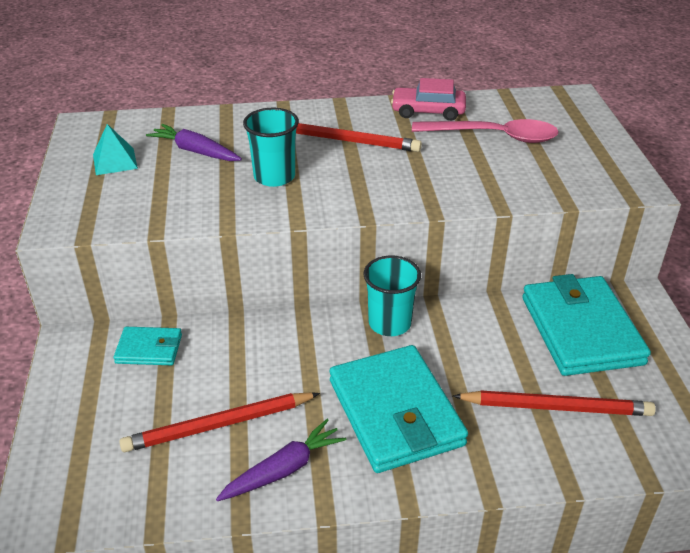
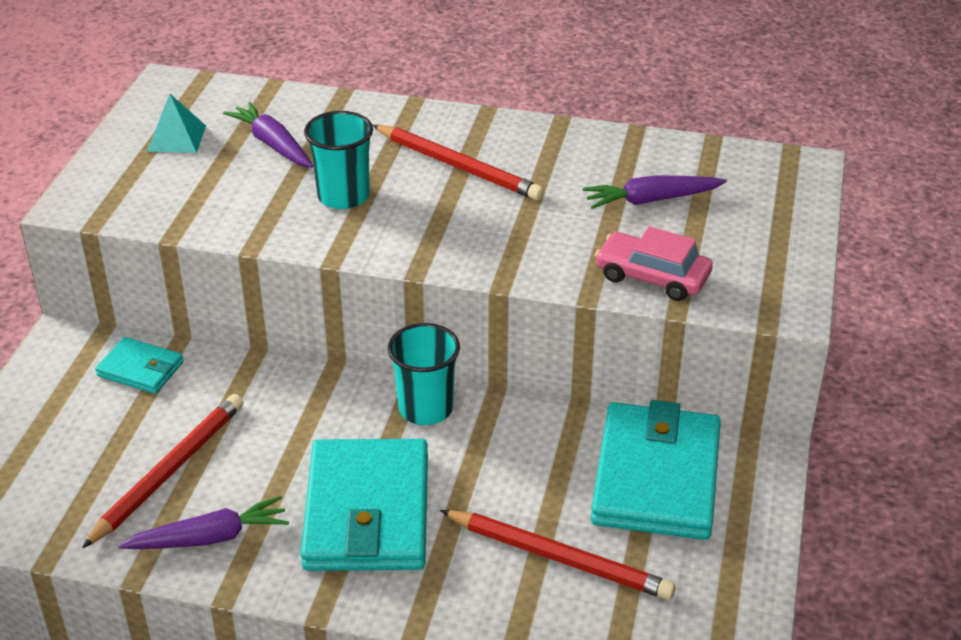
camera: 20 degrees right, 0 degrees up
red pencil [119,392,320,452] -> red pencil turned 120 degrees clockwise [82,394,243,549]
pink car [391,78,466,121] -> pink car moved to [595,227,713,301]
pink spoon [412,119,559,143] -> purple carrot [583,175,727,209]

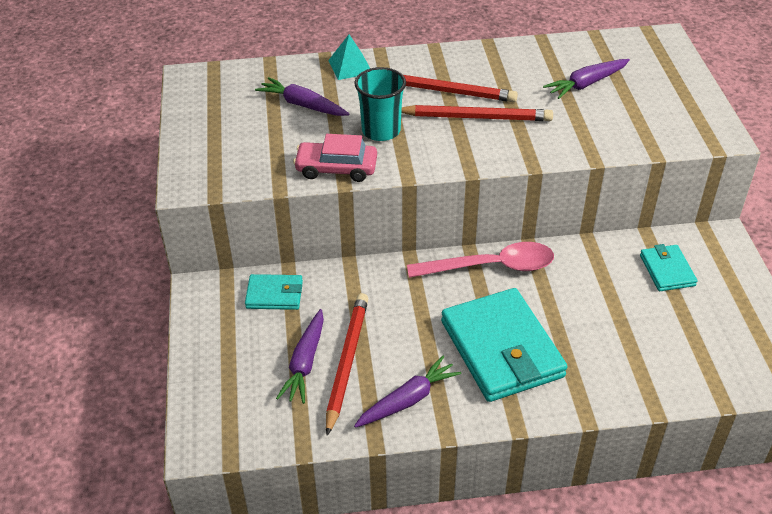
camera: 20 degrees left, 5 degrees up
turquoise pyramid [147,94,206,153] -> turquoise pyramid moved to [328,35,370,80]
turquoise cup [388,323,460,425] -> pink spoon [407,242,554,278]
red pencil [440,510,676,600] -> red pencil moved to [401,105,553,121]
turquoise wallet [591,400,721,540] -> turquoise wallet [640,244,697,291], size x0.50
pink car [595,227,713,301] -> pink car moved to [293,134,377,182]
none -> purple carrot [276,309,324,404]

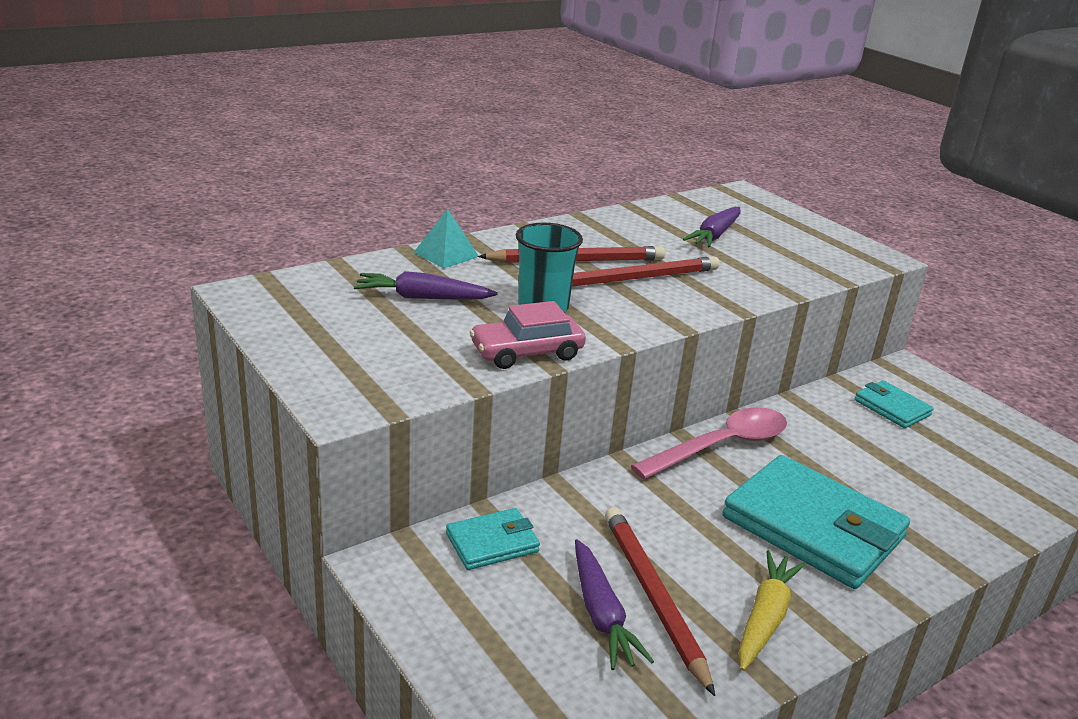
camera: 30 degrees left, 15 degrees down
purple carrot [354,356,461,428] -> yellow carrot [739,550,806,671]

